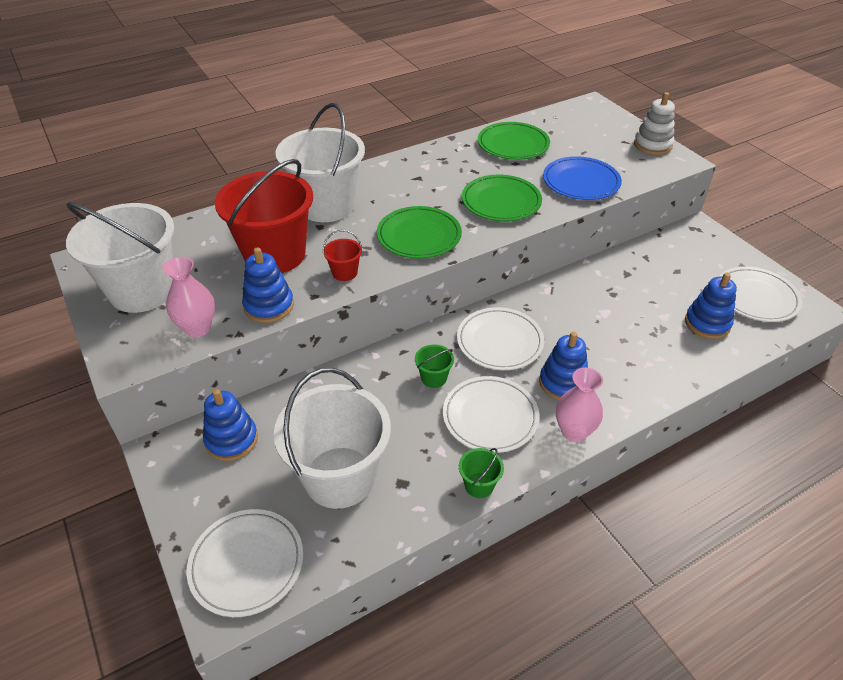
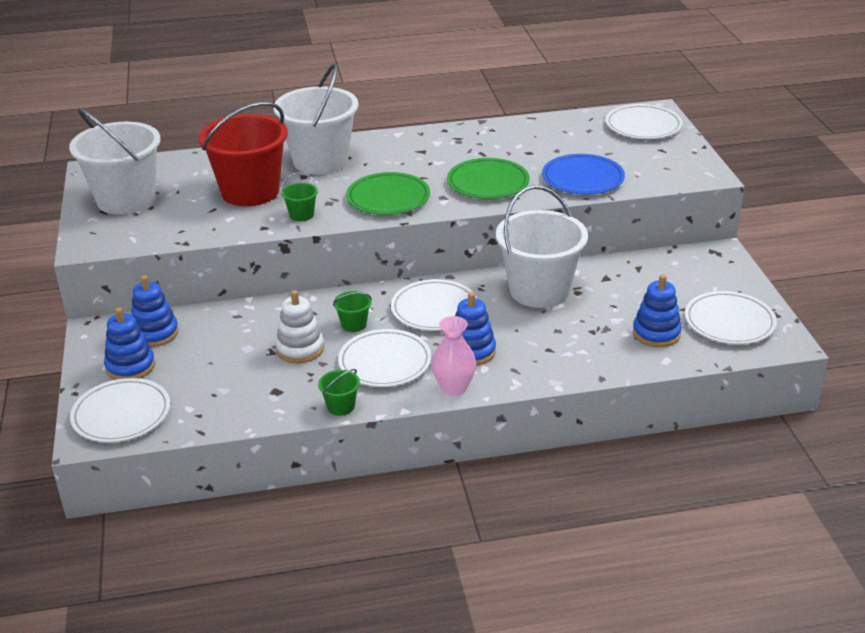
camera: 20 degrees right, 10 degrees down
pink vase [163,257,215,337] -> none
blue stacking toy [242,247,294,323] -> blue stacking toy moved to [104,307,155,380]
white bucket [274,368,391,509] -> white bucket moved to [496,185,588,308]
red bucket [323,230,362,281] -> green bucket [281,172,319,221]
green plate [478,122,550,160] -> none
white stacking toy [634,92,675,155] -> white stacking toy moved to [275,290,324,363]
none -> white plate [605,104,683,139]

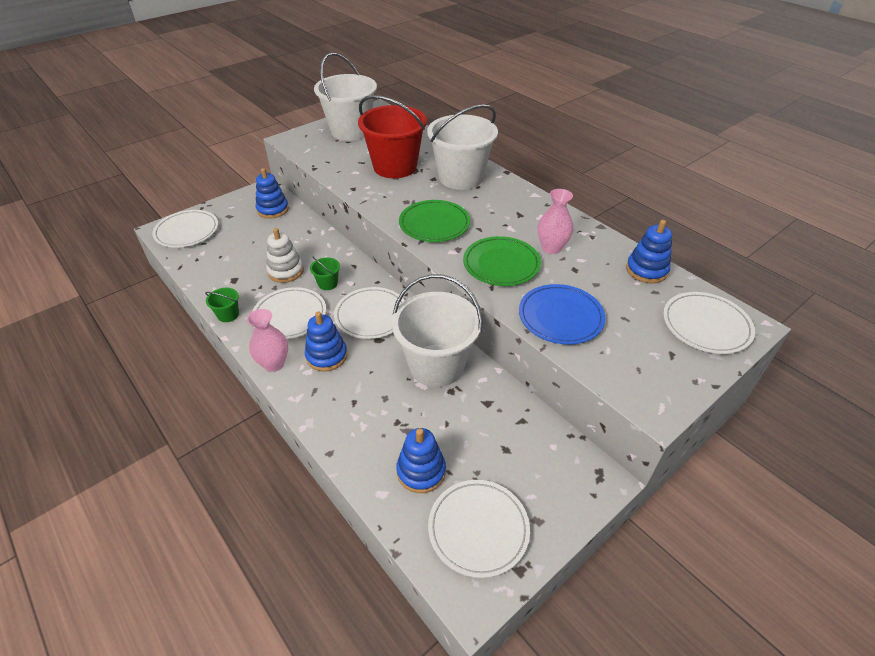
camera: 60 degrees right, 10 degrees up
blue stacking toy [104,307,155,380] -> blue stacking toy moved to [626,220,672,283]
green bucket [281,172,319,221] -> none
none -> pink vase [538,189,573,254]

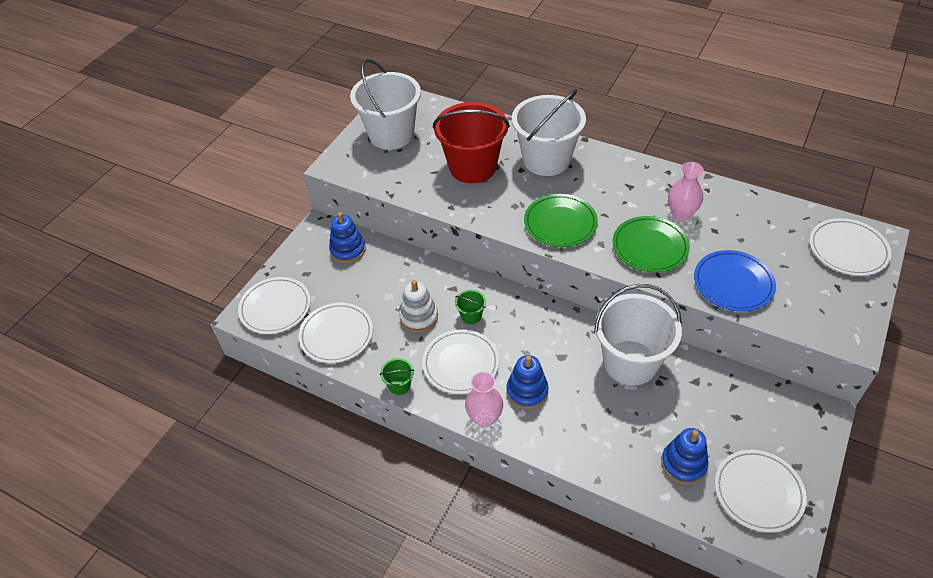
camera: 20 degrees left, 5 degrees up
white plate [334,287,405,339] -> white plate moved to [299,303,373,363]
blue stacking toy [626,220,672,283] -> none

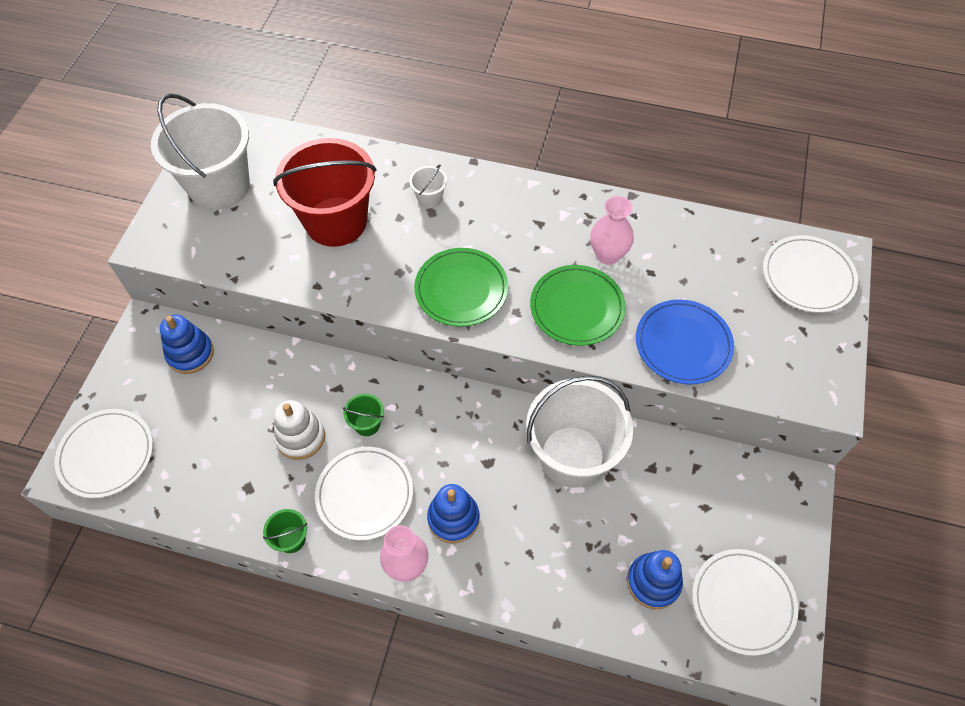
camera: 15 degrees left, 10 degrees up
white plate [299,303,373,363] -> none
white bucket [512,89,586,176] -> white bucket [409,164,447,208], size x0.41

